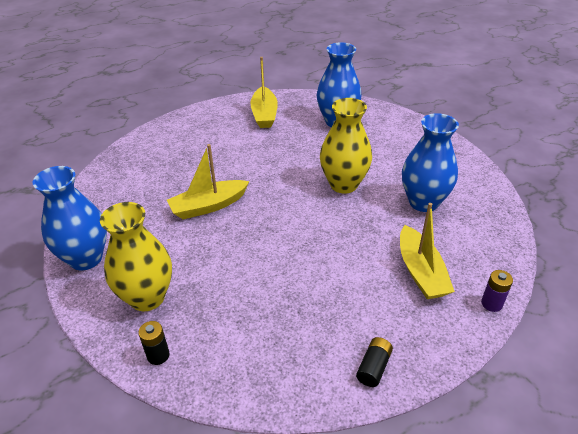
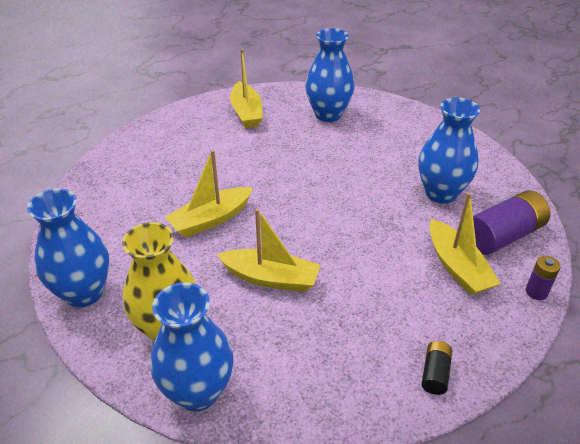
camera: 10 degrees left, 0 degrees up
black battery [138,321,169,365] -> blue vase [150,282,233,412]
yellow vase [320,98,372,193] -> none
none -> yellow boat [216,208,320,292]
none -> purple battery [473,190,551,255]

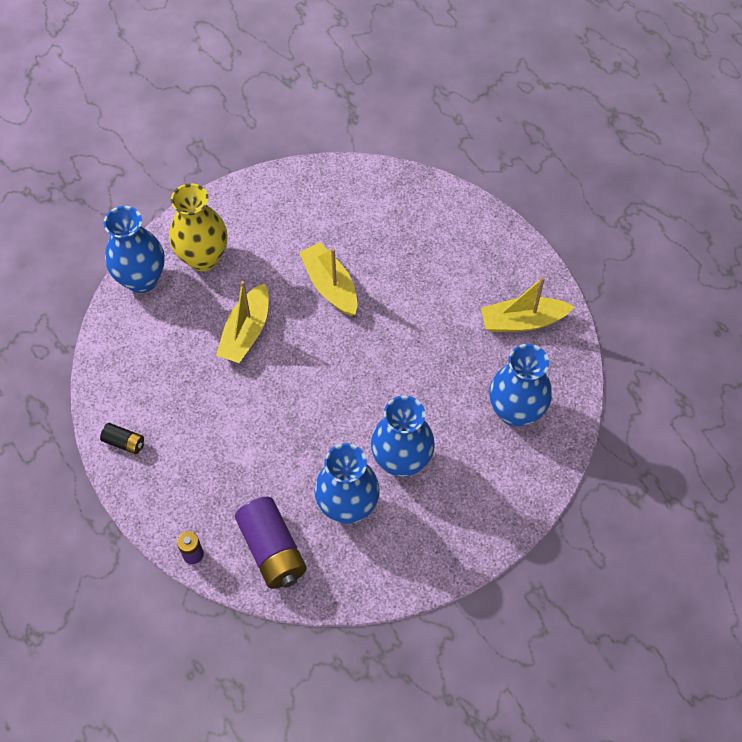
camera: 95 degrees right, 20 degrees up
blue vase [27,188,109,307] -> blue vase moved to [371,395,435,477]
yellow boat [429,192,501,295] -> none

